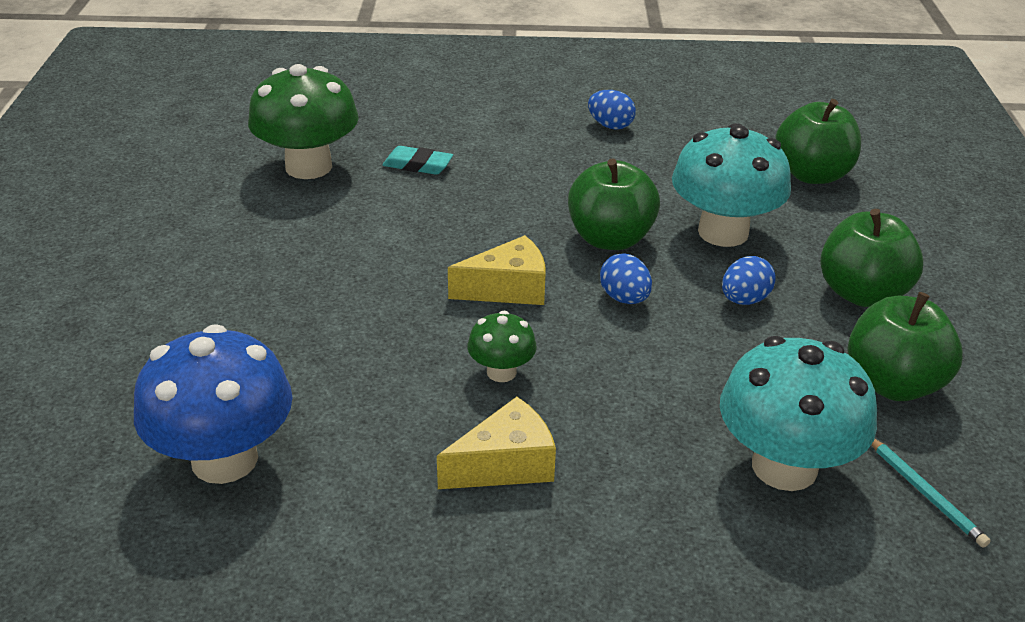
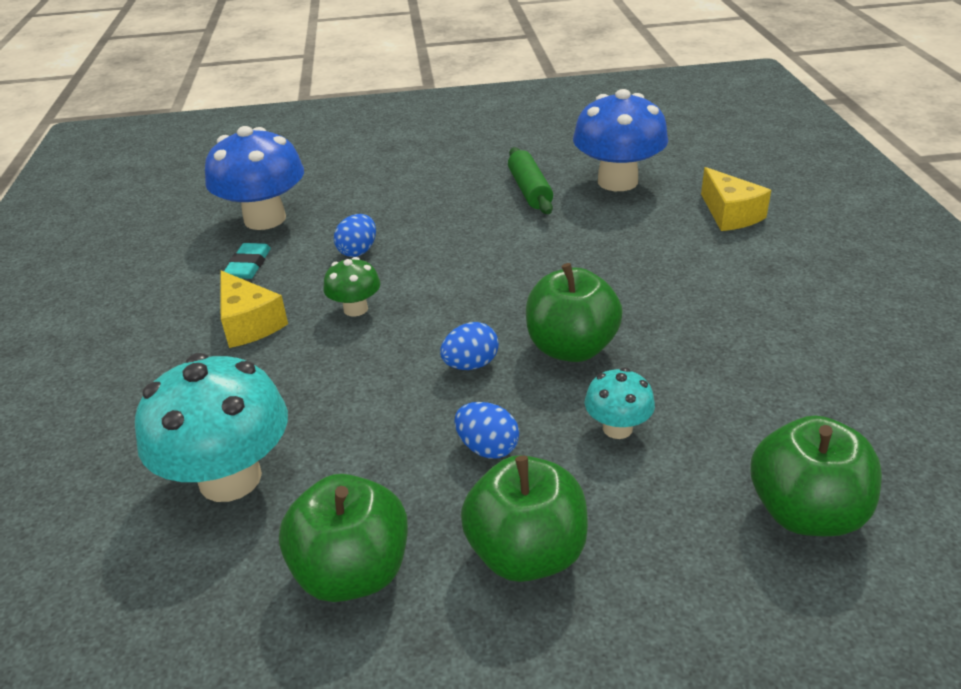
camera: 85 degrees right, 0 degrees up
green mushroom [248,64,359,179] -> blue mushroom [573,89,668,191]
turquoise eraser [383,146,453,175] -> turquoise eraser moved to [224,243,271,279]
yellow cheese [448,235,546,305] -> yellow cheese moved to [701,167,771,231]
blue egg [588,90,636,130] -> blue egg moved to [334,214,376,257]
turquoise mushroom [672,123,791,247] -> turquoise mushroom [585,368,655,439], size x0.50
turquoise pencil [871,439,991,548] -> none
none -> green rolling pin [508,147,553,214]

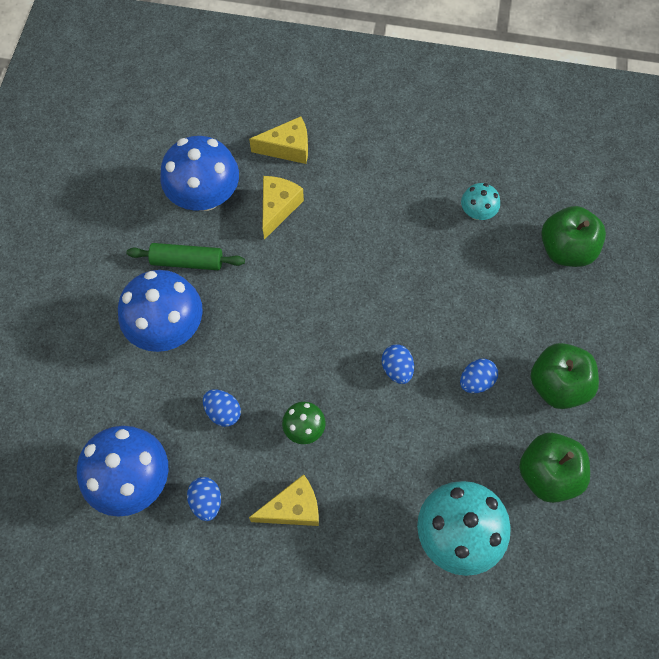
camera: 75 degrees left, 30 degrees up
turquoise eraser [224,243,271,279] -> blue egg [187,477,221,521]
green apple [526,263,623,362] -> none
turquoise mushroom [585,368,655,439] -> turquoise mushroom moved to [461,183,500,220]
none -> blue mushroom [118,270,203,352]
none -> yellow cheese [263,176,304,240]

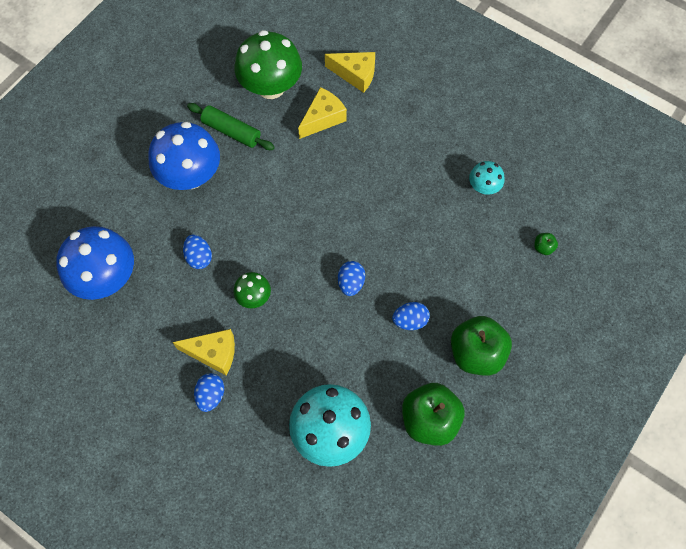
camera: 25 degrees right, 0 degrees up
blue mushroom [160,136,239,211] -> green mushroom [235,30,302,99]
blue egg [187,477,221,521] -> blue egg moved to [194,373,224,412]
green apple [541,206,606,267] -> green apple [534,233,558,255], size x0.41

